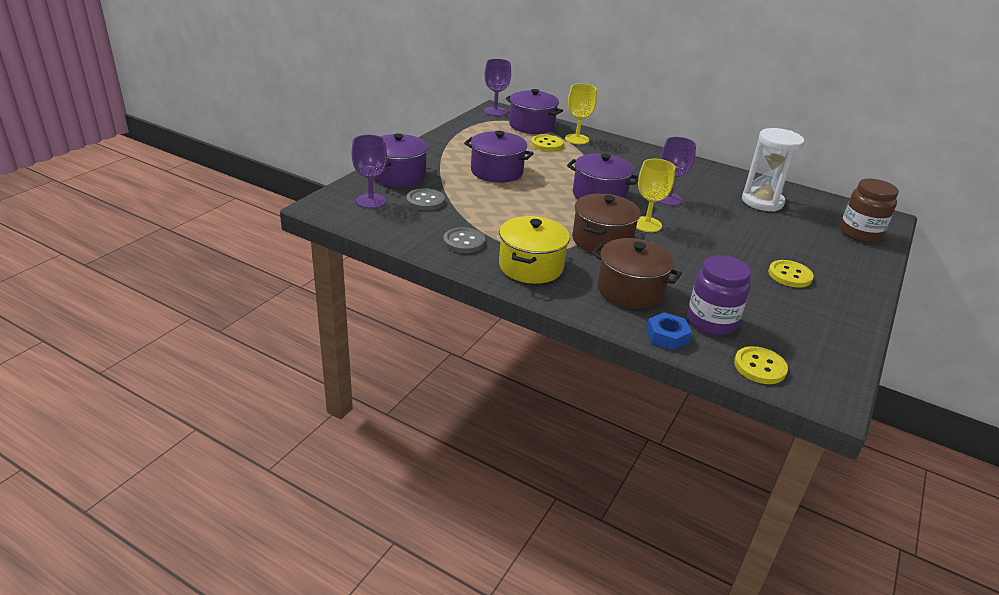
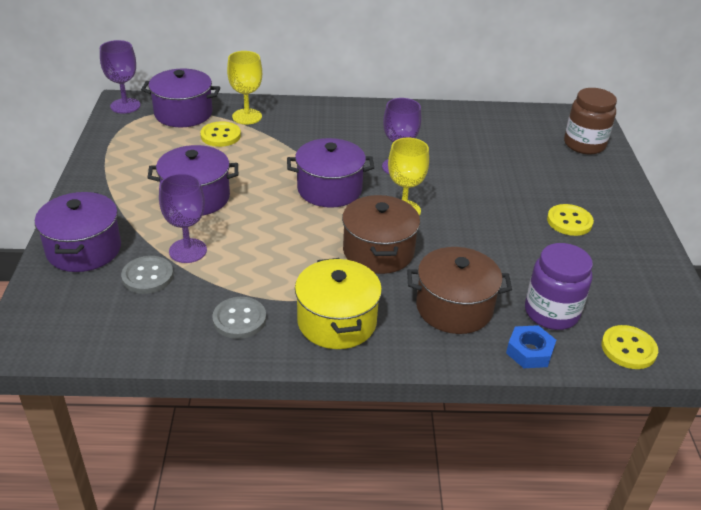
camera: 30 degrees left, 5 degrees up
purple goblet [351,135,387,209] -> purple goblet moved to [159,173,207,263]
white hourglass [742,128,804,212] -> none

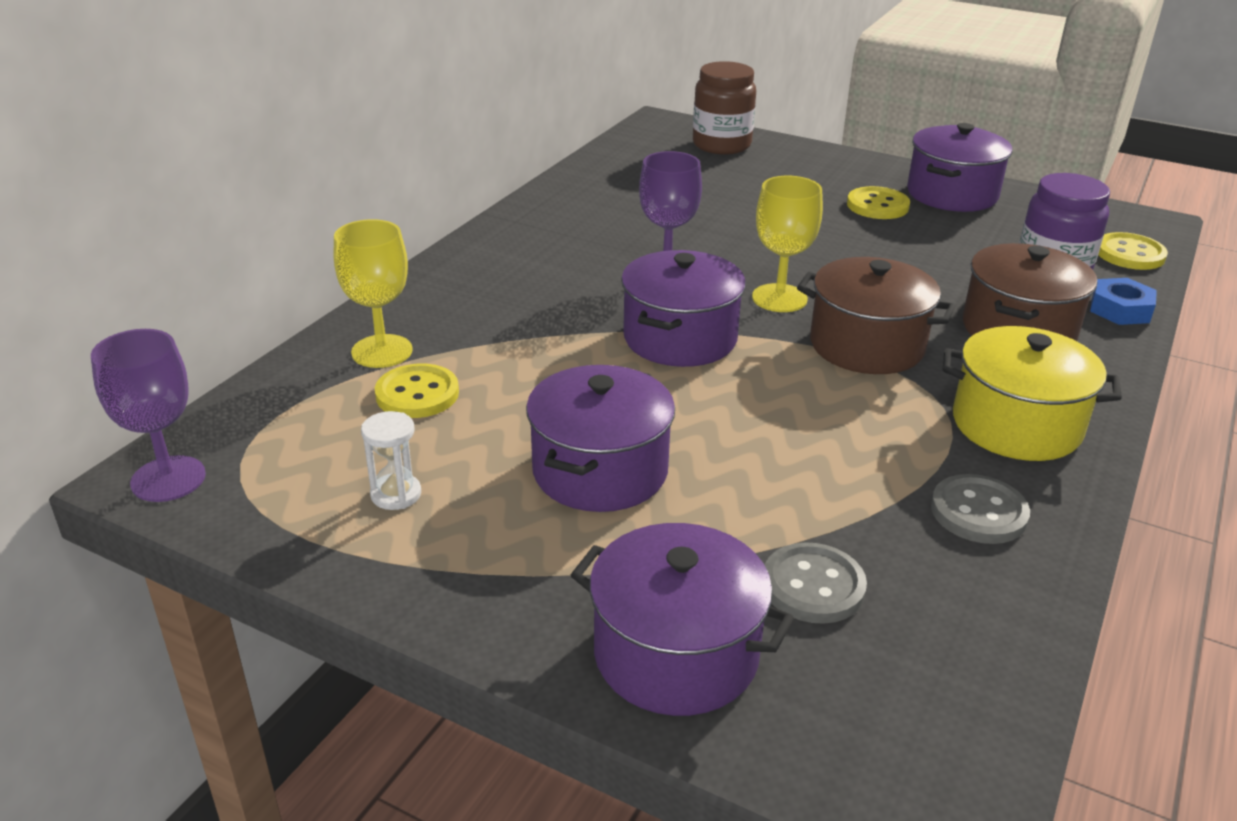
camera: 60 degrees left, 5 degrees down
purple pot [141,69,220,127] -> purple pot moved to [907,123,1012,212]
purple goblet [159,173,207,263] -> none
none -> white hourglass [361,411,421,510]

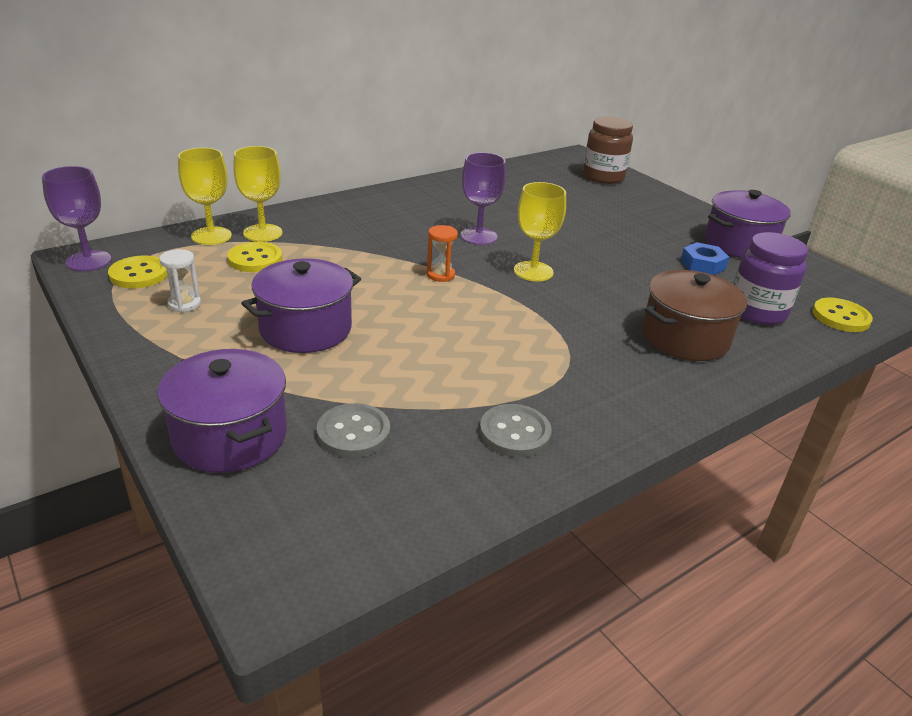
camera: 25 degrees right, 0 degrees up
purple pot [621,250,746,367] -> orange hourglass [427,225,458,282]
brown pot [797,257,956,374] -> none
yellow button [847,186,910,219] -> yellow button moved to [108,256,168,288]
yellow pot [942,326,1122,461] -> none
blue nut [1090,278,1157,325] -> blue nut moved to [681,242,729,275]
none -> yellow goblet [178,148,232,245]

